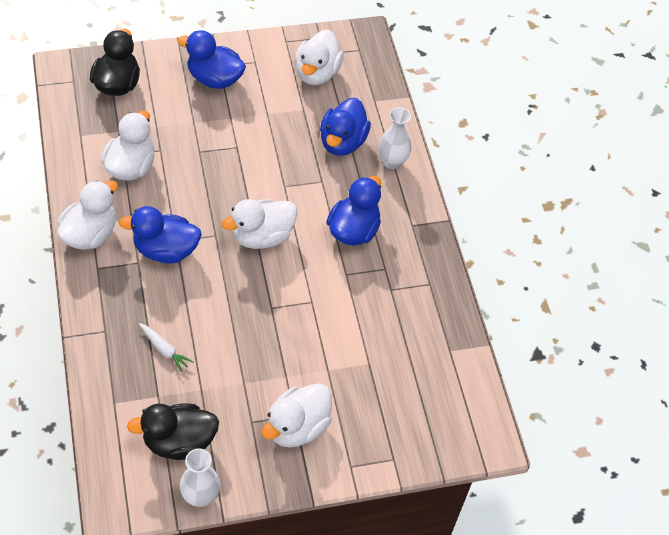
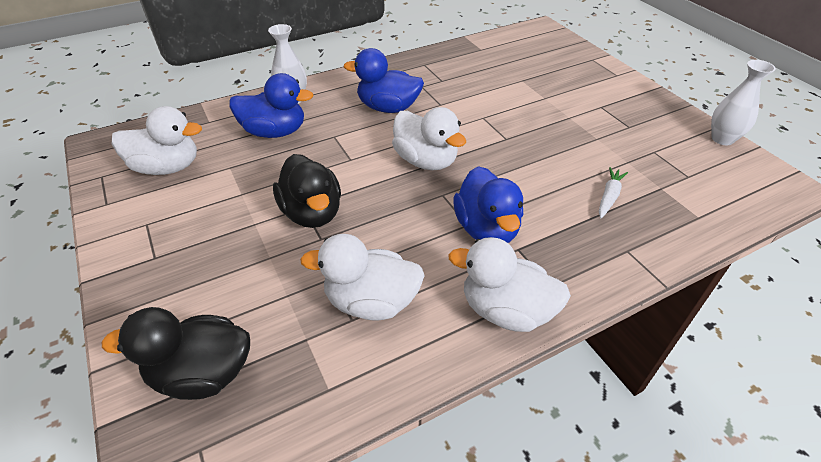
camera: 100 degrees left, 10 degrees down
black duck [127,403,219,460] -> black duck moved to [273,154,341,228]
blue duck [178,30,246,89] -> none
white duck [262,383,332,448] -> none

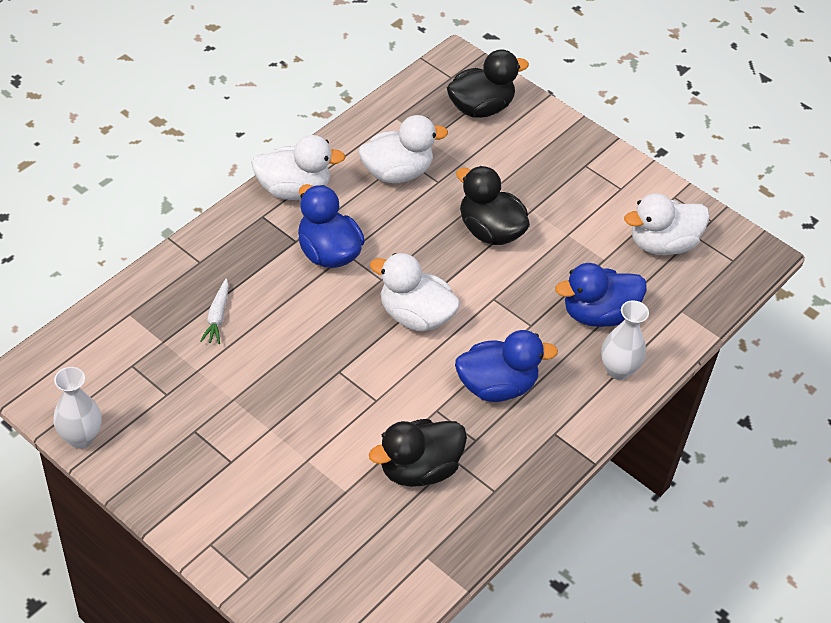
camera: 155 degrees right, 5 degrees up
none -> black duck [369,419,467,487]

